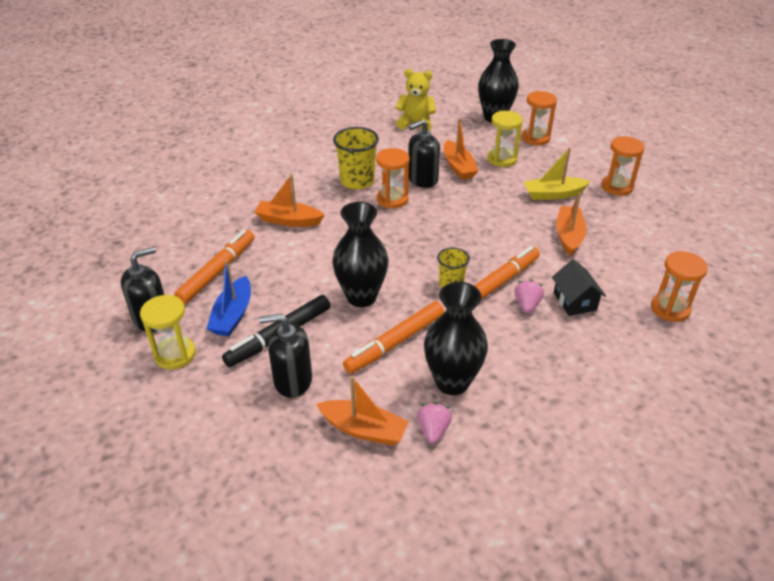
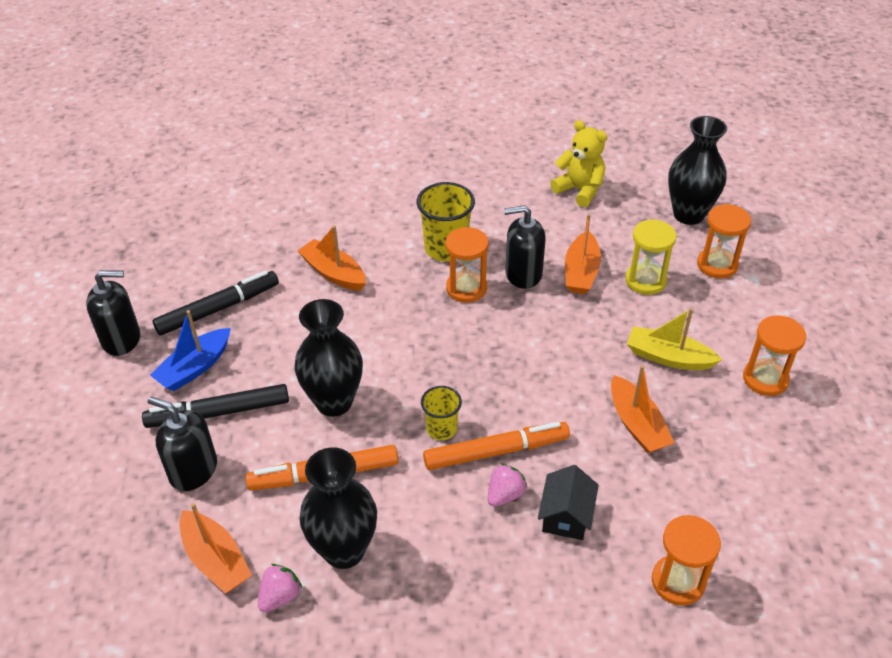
camera: 30 degrees right, 5 degrees up
yellow hourglass [140,295,196,369] -> none
orange marker [174,230,254,304] -> black marker [153,271,279,335]
orange boat [556,193,587,256] -> orange boat turned 120 degrees clockwise [611,365,674,453]

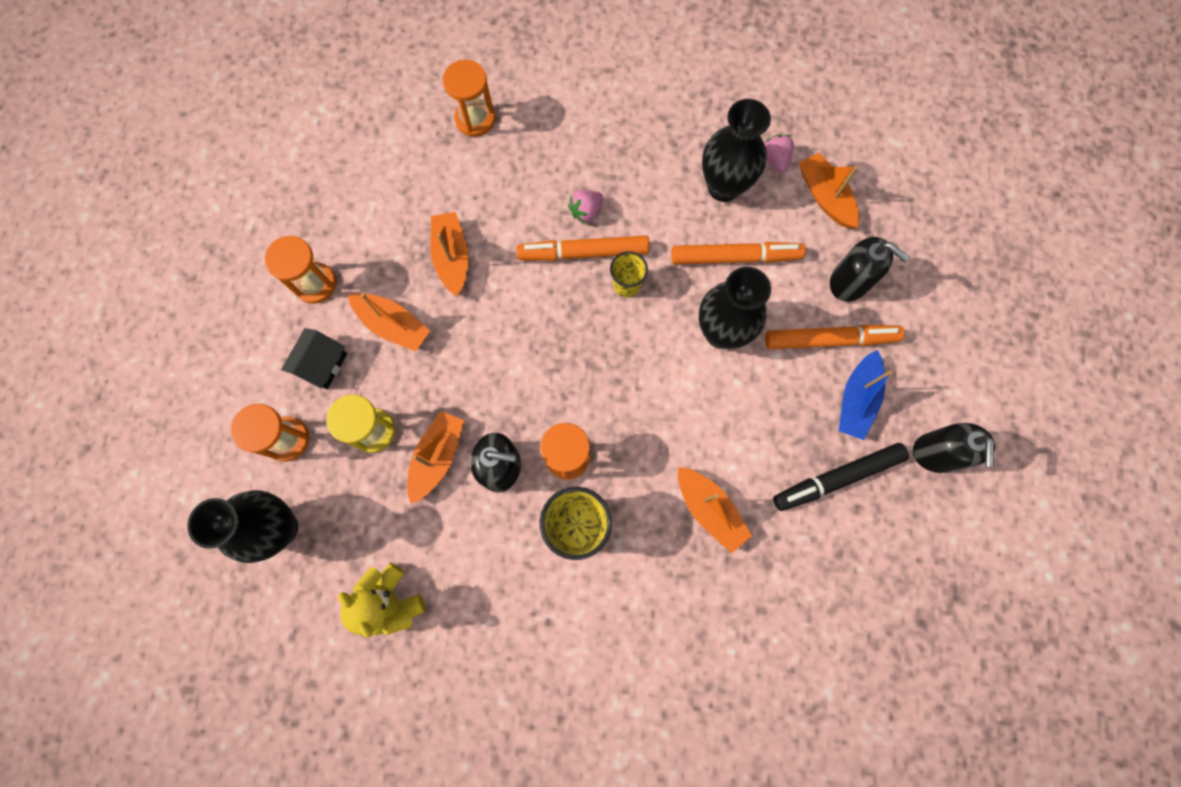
camera: 170 degrees left, 30 degrees up
black soap dispenser [86,270,140,356] -> black soap dispenser turned 90 degrees counterclockwise [913,423,995,473]
black marker [142,384,289,428] -> orange marker [765,325,905,349]
blue boat [150,310,231,391] -> blue boat turned 150 degrees clockwise [839,350,892,440]
pink strawberry [258,564,302,612] -> pink strawberry turned 120 degrees clockwise [764,135,794,173]
black house [538,465,599,540] -> black house moved to [281,328,347,389]
yellow boat [627,308,722,370] -> orange boat [348,293,430,352]

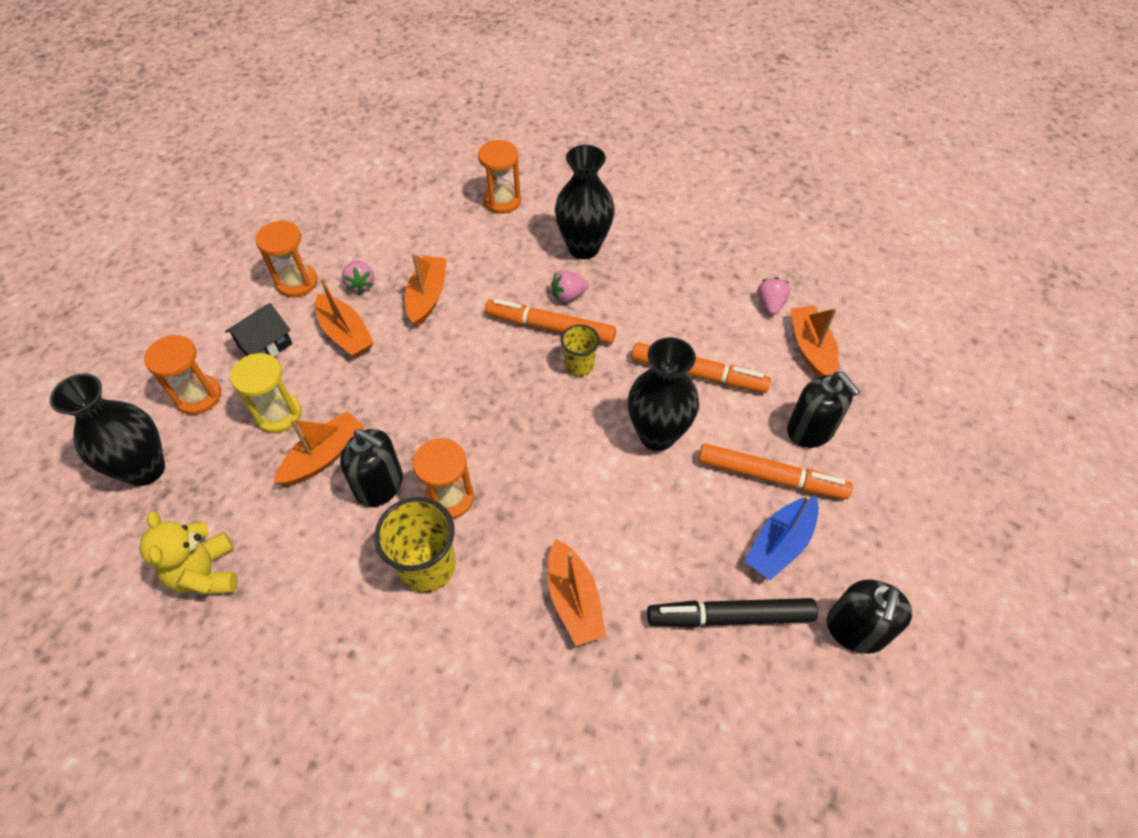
camera: 20 degrees right, 20 degrees down
black vase [702,99,771,202] -> black vase moved to [555,145,615,259]
none -> pink strawberry [342,261,374,293]

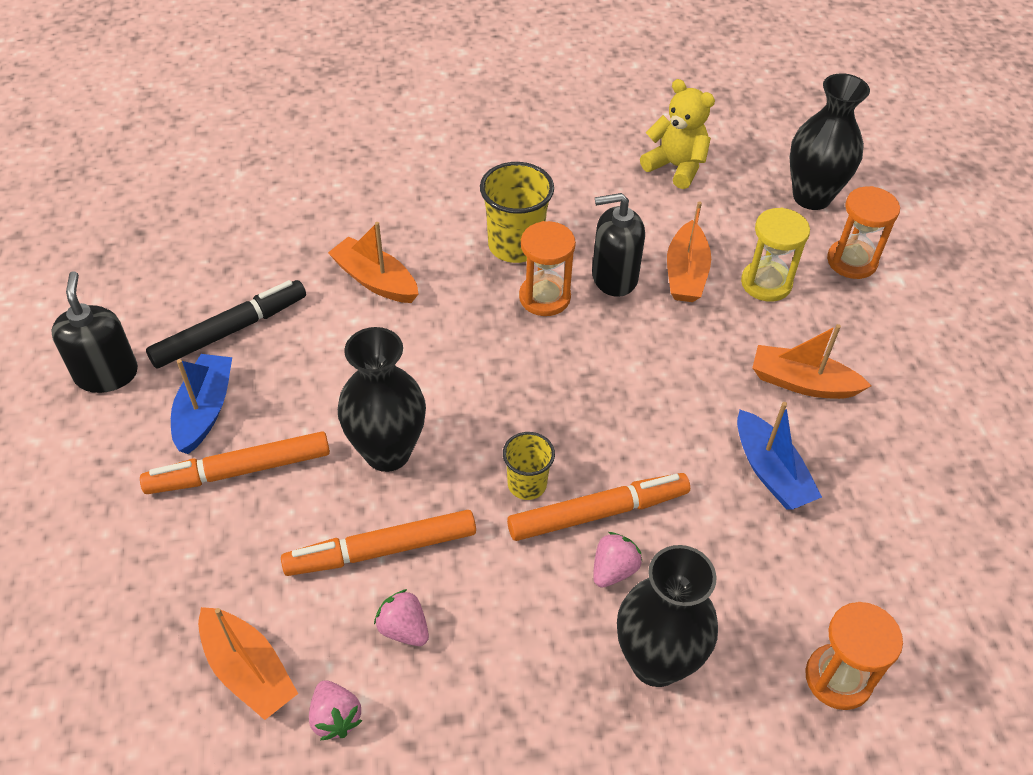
camera: 145 degrees right, 5 degrees down
black house [225,303,292,357] -> none
orange hourglass [256,220,317,297] -> none
pink strawberry [342,261,374,293] -> pink strawberry moved to [374,589,429,646]
orange boat [405,253,447,327] -> blue boat [737,402,822,510]
black soap dispenser [787,372,860,448] -> none

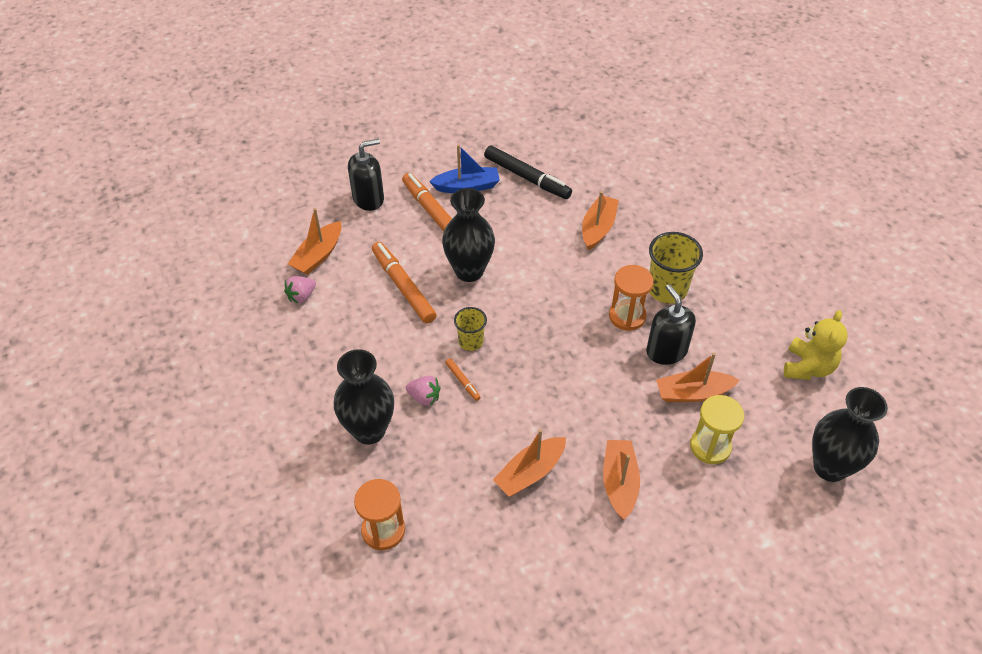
camera: 75 degrees right, 0 degrees up
black soap dispenser [51,271,138,393] -> black soap dispenser moved to [348,139,384,211]
pink strawberry [374,589,429,646] -> none
orange marker [507,473,690,541] -> orange marker [445,358,481,401], size x0.46
blue boat [737,402,822,510] -> orange boat [493,429,566,497]
orange hourglass [827,186,900,279] -> none

